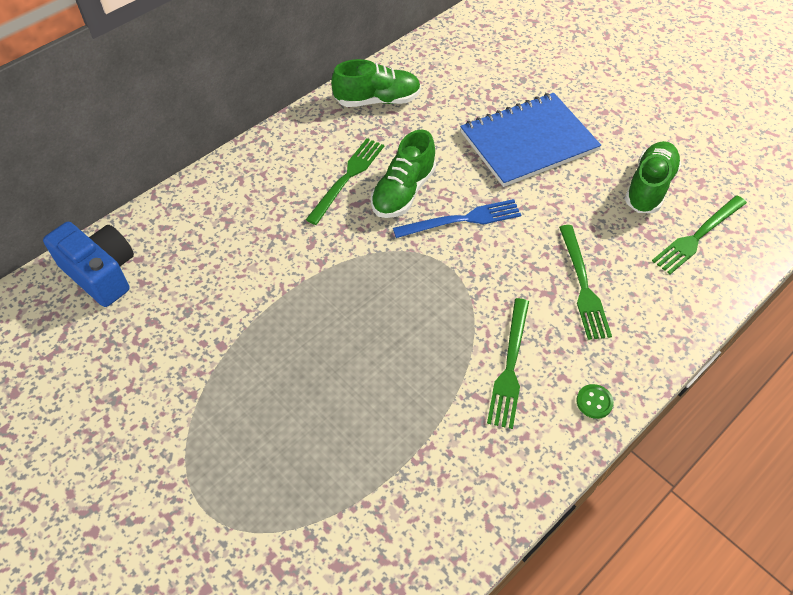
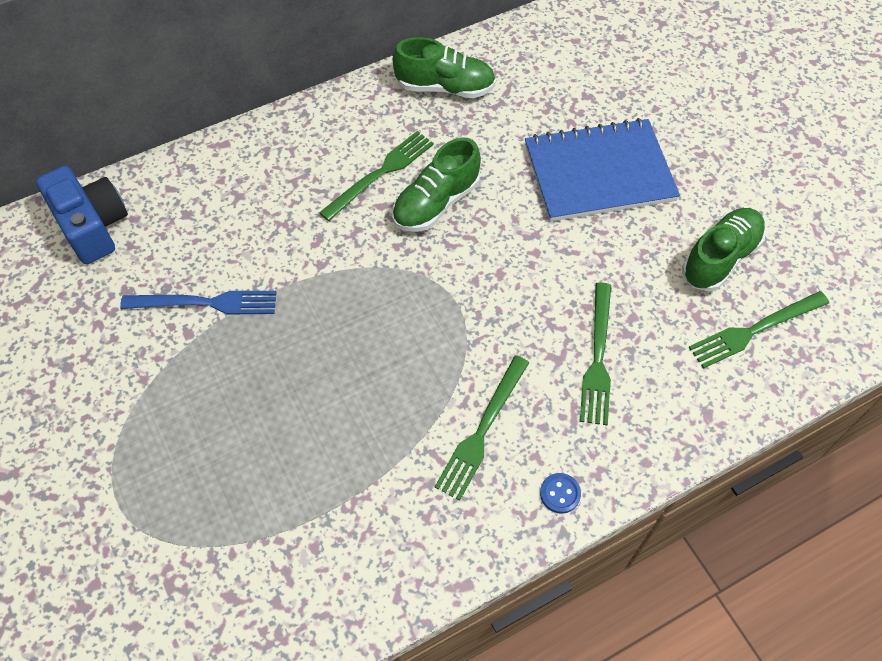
camera: 15 degrees right, 5 degrees up
blue fork [393,199,521,238] -> blue fork moved to [120,291,277,314]
green button [576,384,614,419] -> blue button [540,473,581,514]

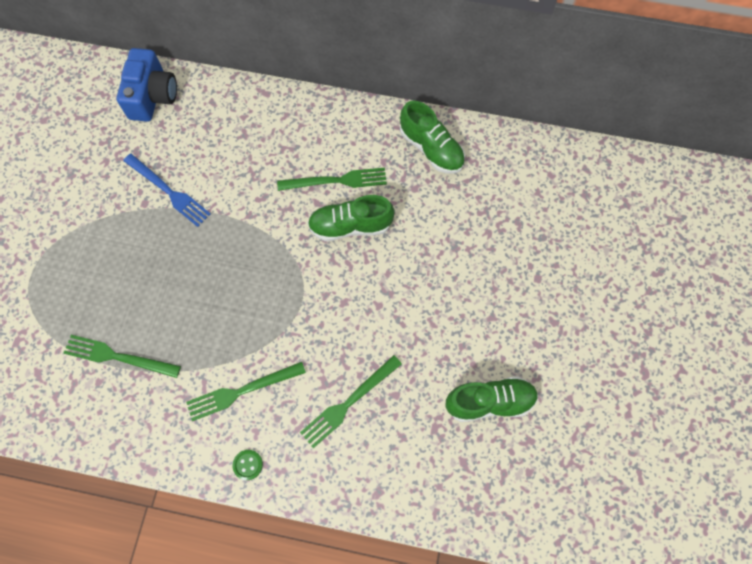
camera: 40 degrees right, 10 degrees up
blue notebook [525,118,680,222] -> none
blue button [540,473,581,514] -> green button [233,450,263,480]
green fork [688,291,829,369] -> green fork moved to [64,335,181,378]

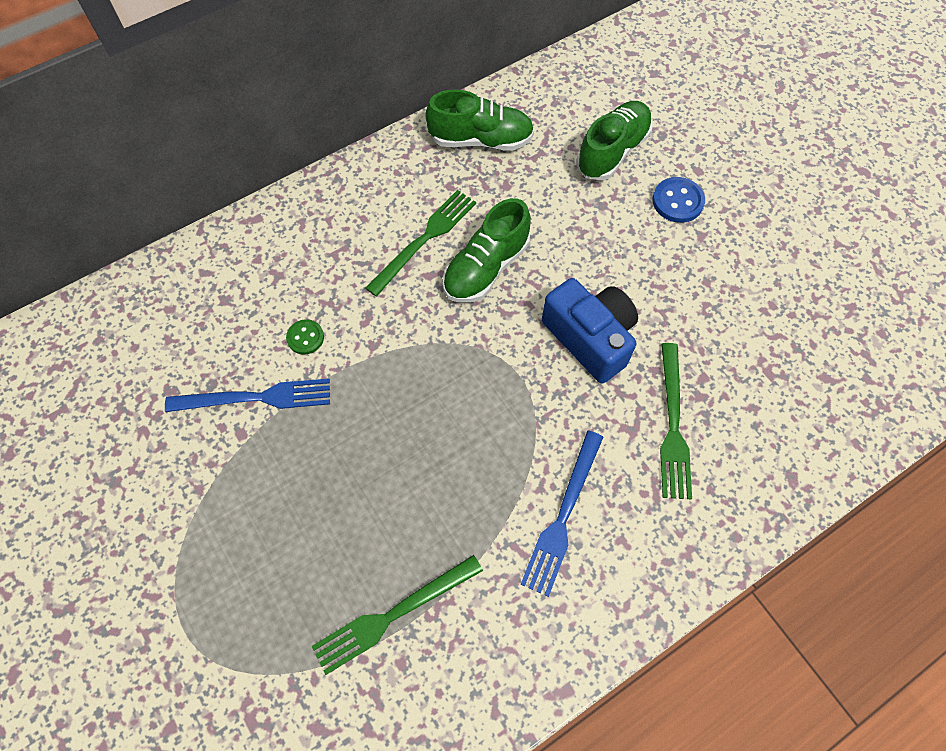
camera: 45 degrees left, 5 degrees down
blue camera [116,48,177,122] -> blue camera moved to [542,278,638,383]
green fork [186,362,306,421] -> blue fork [520,431,603,597]
green button [233,450,263,480] -> green button moved to [286,319,324,354]
green shoe [445,376,538,422] -> green shoe moved to [576,101,653,180]
none -> blue button [653,177,705,223]

